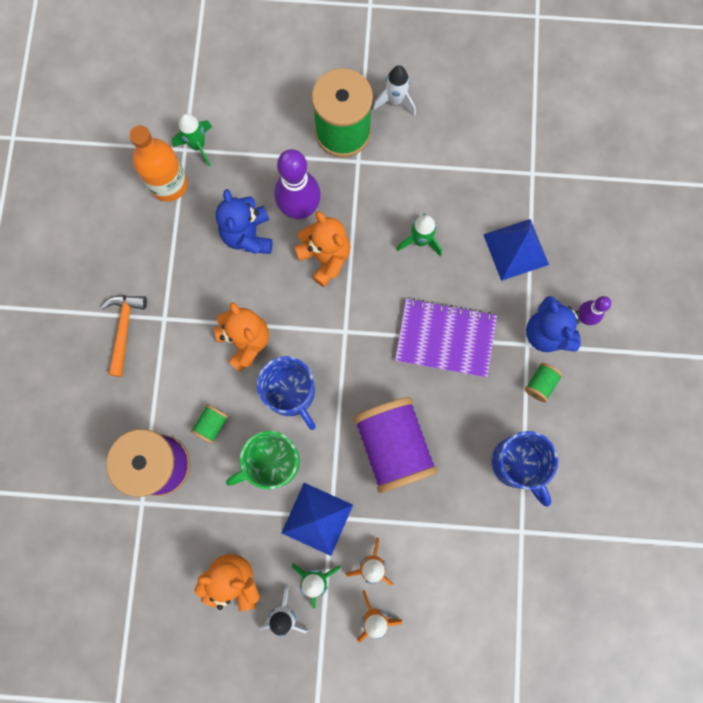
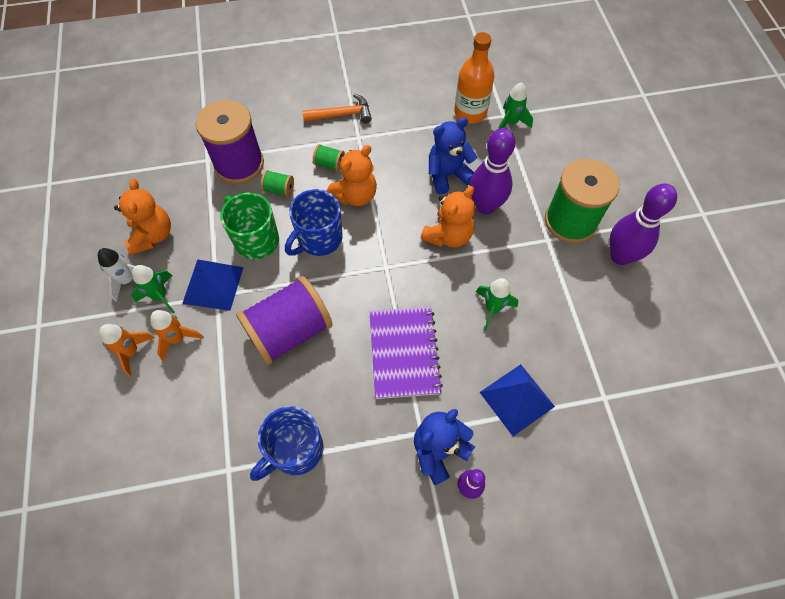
camera: 75 degrees right, 15 degrees down
white rocket [372,66,416,116] -> purple bowling pin [609,184,677,265]
green spool [525,363,563,402] -> green spool moved to [313,144,345,171]

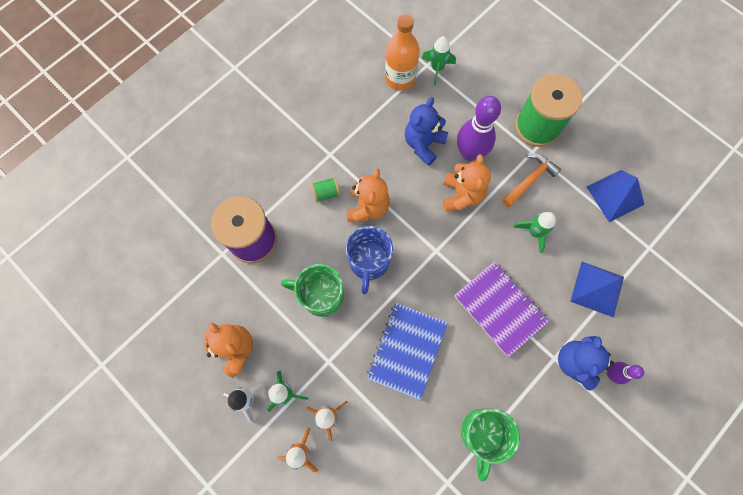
camera: 35 degrees left, 10 degrees up
blue pyramid [182,259,244,311] -> blue pyramid moved to [587,170,645,222]
purple spool [236,276,333,365] -> blue notebook [367,303,447,400]
blue mug [250,406,323,481] -> green mug [461,409,520,481]
green spool [261,170,294,197] -> none
orange hammer [302,94,372,123] -> orange hammer moved to [502,154,561,207]
purple bowling pin [609,184,677,265] -> none

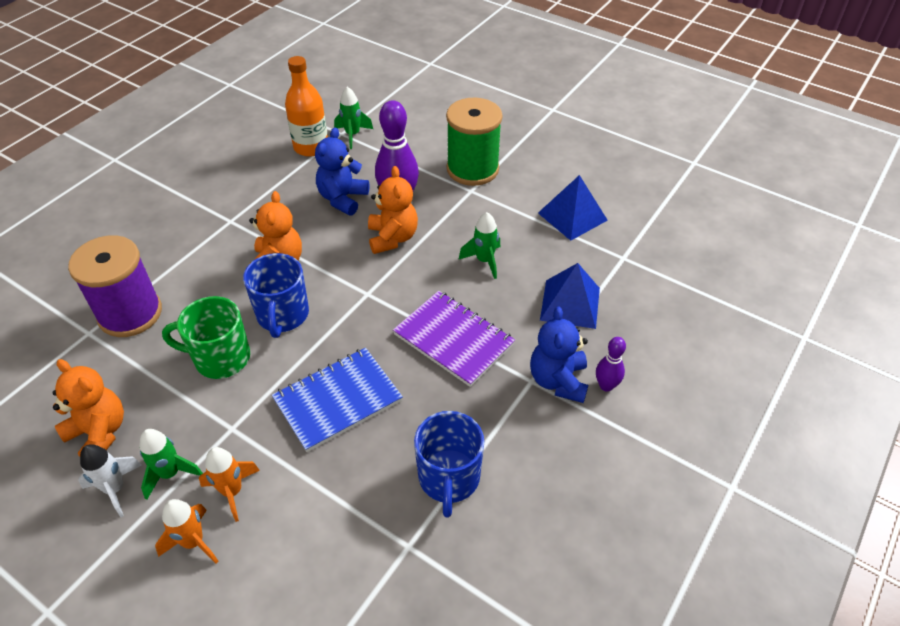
camera: 10 degrees left, 25 degrees down
green spool [311,177,340,202] -> none
blue notebook [367,303,447,400] -> blue notebook turned 45 degrees clockwise [272,348,403,452]
green mug [461,409,520,481] -> blue mug [414,411,484,518]
orange hammer [502,154,561,207] -> none

